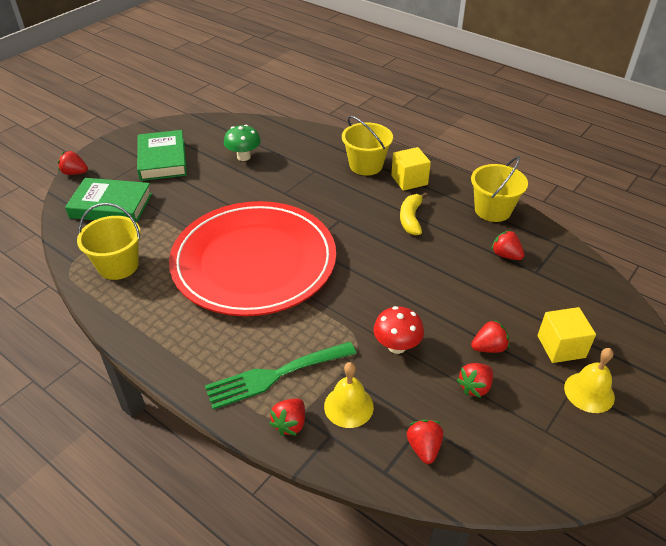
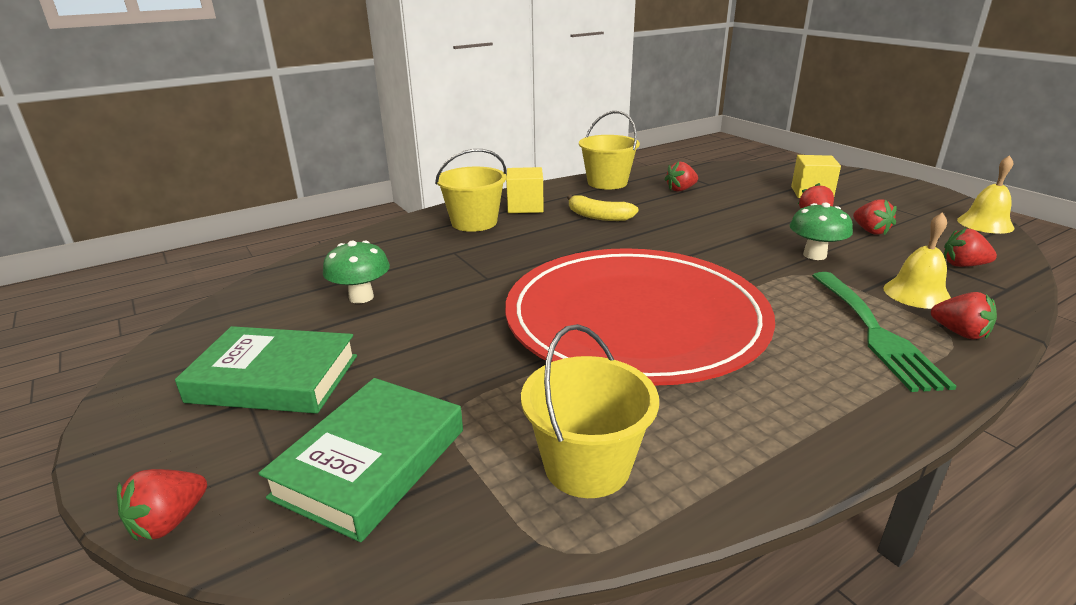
camera: 70 degrees left, 15 degrees down
red mushroom [373,306,424,354] -> green mushroom [790,202,853,260]
yellow bell [564,348,615,413] -> yellow bell moved to [957,155,1014,234]

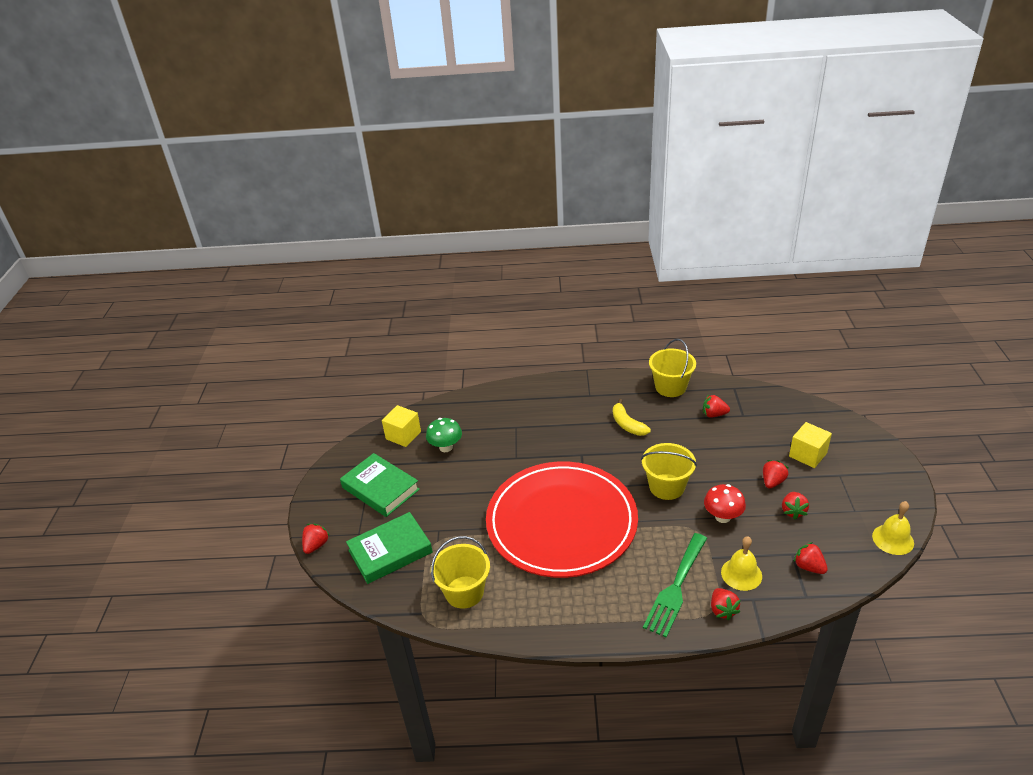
camera: 35 degrees right, 10 degrees up
red strawberry [117,469,207,540] -> red strawberry turned 135 degrees clockwise [302,524,330,554]
yellow bucket [435,149,507,232] -> yellow bucket moved to [641,443,697,500]
yellow cube [506,167,544,213] -> yellow cube moved to [382,405,421,447]
green mushroom [790,202,853,260] -> red mushroom [704,484,746,523]

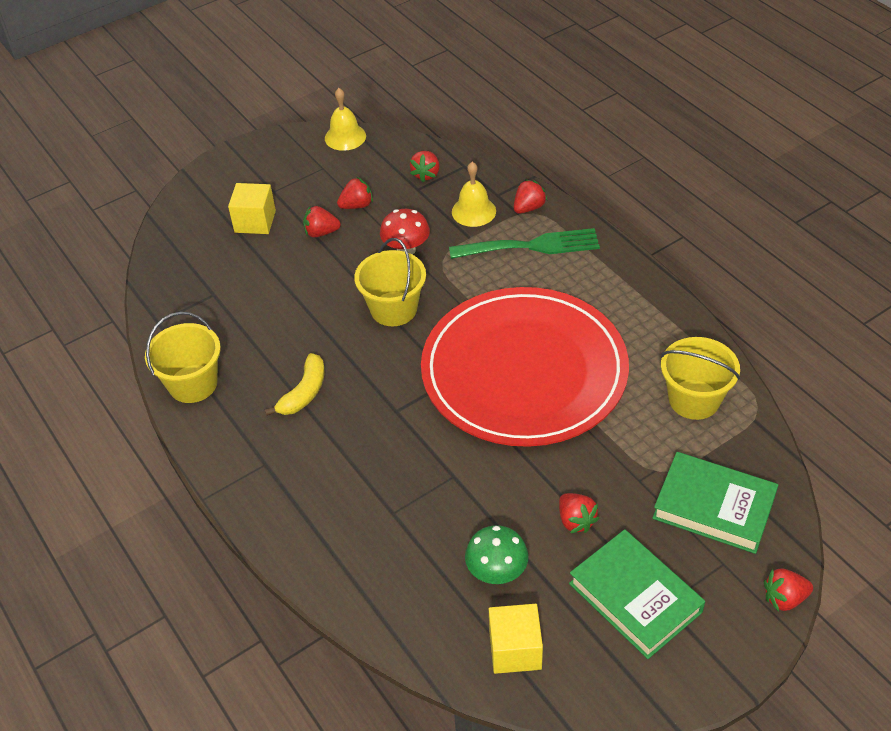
camera: 125 degrees left, 10 degrees up
green book [340,453,420,517] -> green book turned 45 degrees counterclockwise [569,529,705,659]
red strawberry [703,395,730,418] -> red strawberry moved to [559,493,600,533]

